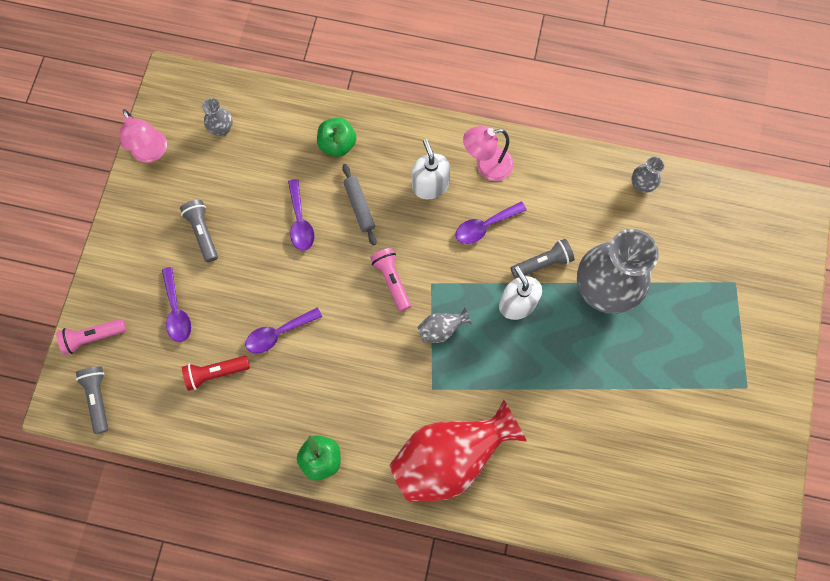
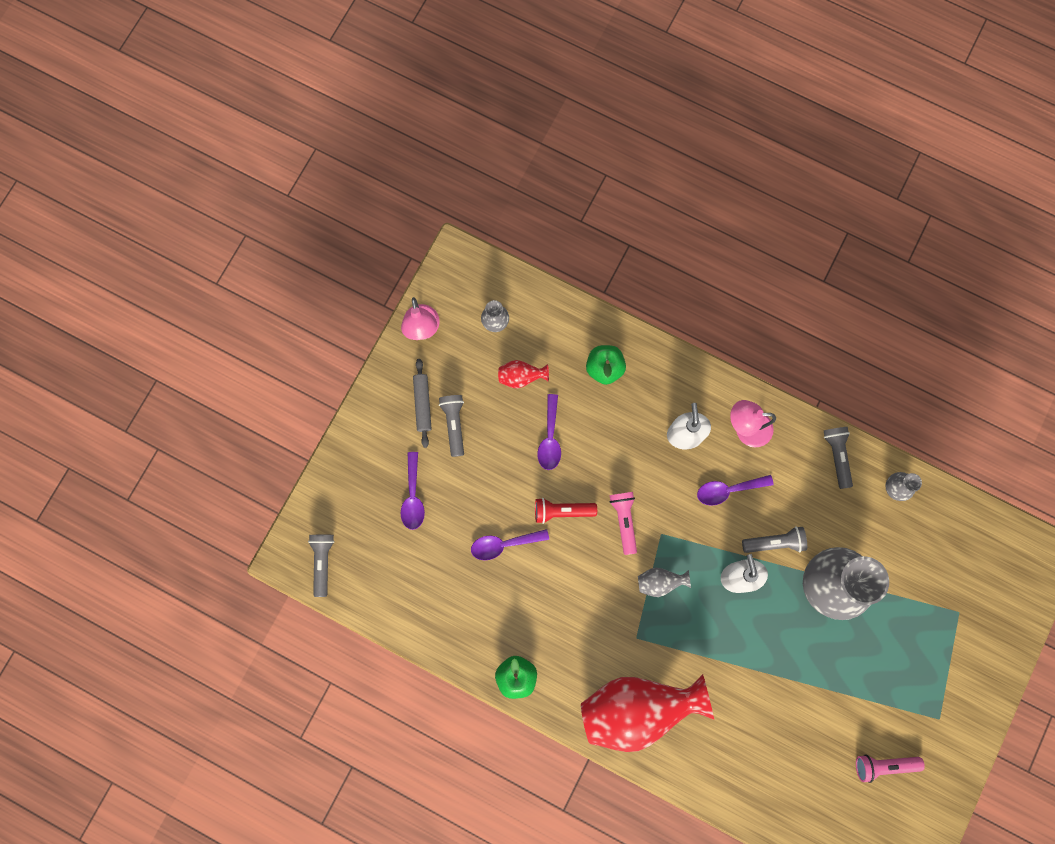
camera: 15 degrees right, 5 degrees up
pink flashlight [56,319,126,355] -> pink flashlight moved to [856,754,925,783]
red flashlight [182,356,250,391] -> red flashlight moved to [535,498,597,524]
grey rolling pin [342,164,377,246] -> grey rolling pin moved to [413,359,432,448]
none -> red vase [498,360,549,388]
none -> grey flashlight [824,427,853,489]

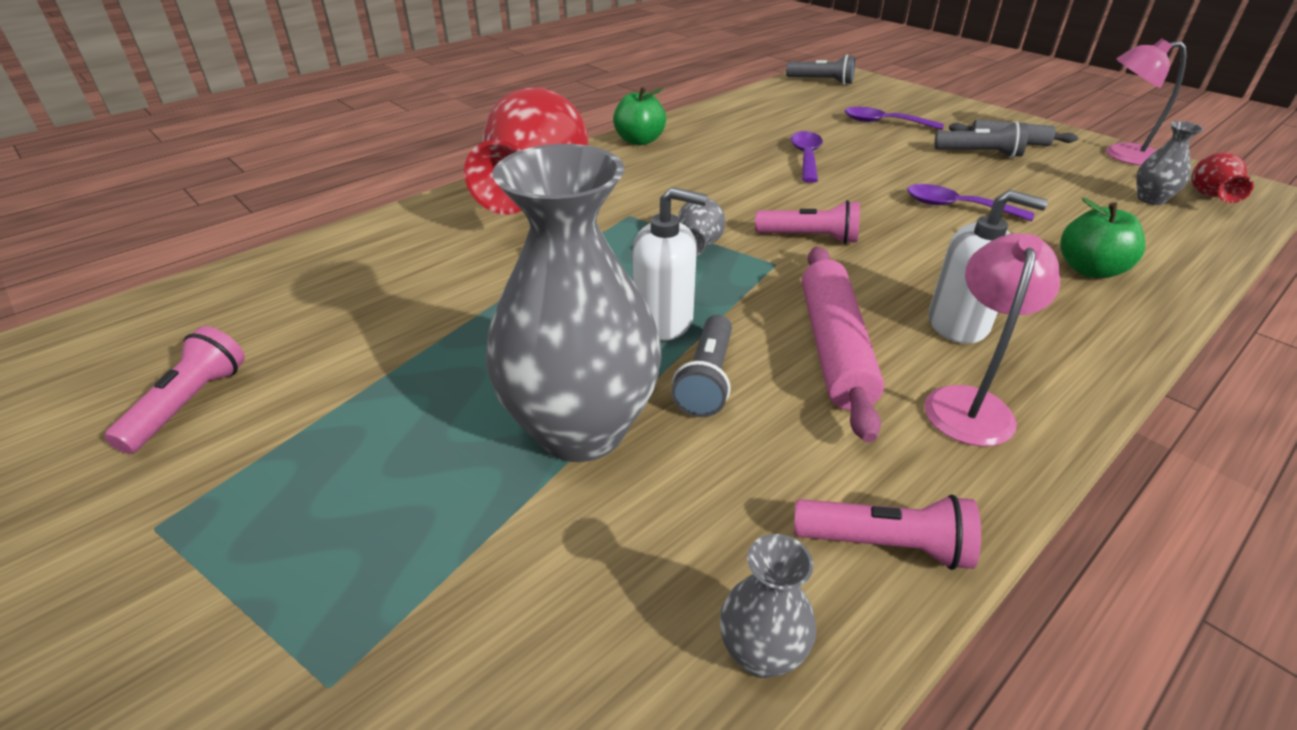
camera: 110 degrees right, 40 degrees down
red vase [498,360,549,388] -> red vase moved to [1191,152,1254,203]
red flashlight [535,498,597,524] -> none
purple spoon [697,475,774,506] -> pink rolling pin [802,247,884,443]
grey flashlight [824,427,853,489] -> pink flashlight [794,494,981,570]

